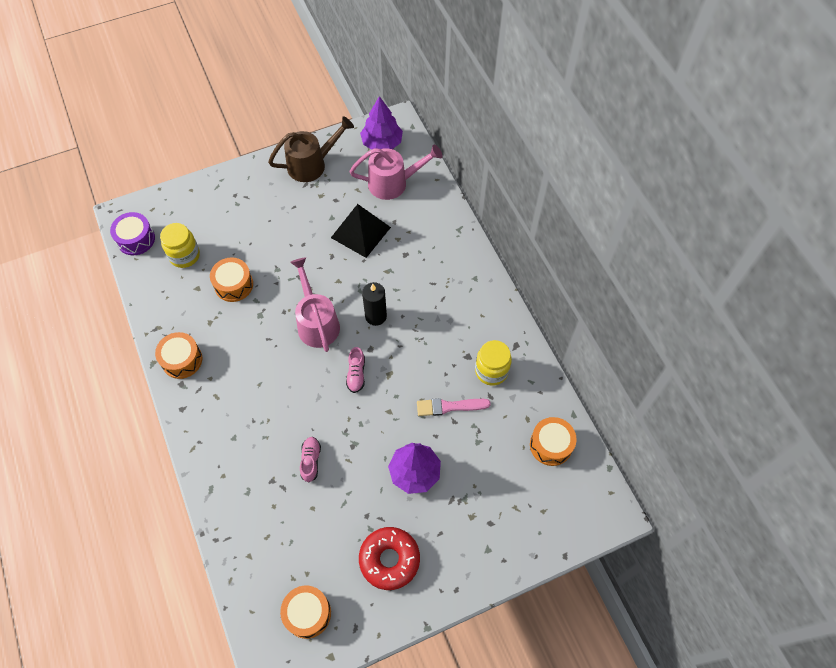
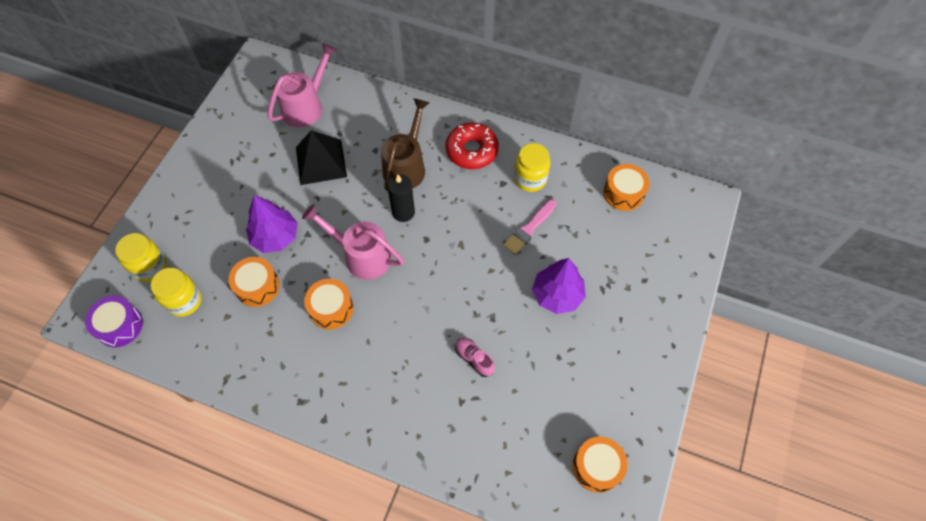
camera: 45 degrees left, 0 degrees up
orange drum [155,332,202,379] -> orange drum moved to [304,279,354,330]
brown watering can [268,116,354,182] -> brown watering can moved to [381,98,429,191]
pink shoe [346,347,365,393] -> none
red donut [359,527,420,590] -> red donut moved to [445,122,499,169]
purple tree [360,96,403,150] -> purple tree moved to [246,195,298,253]
none -> yellow jar [115,233,167,282]

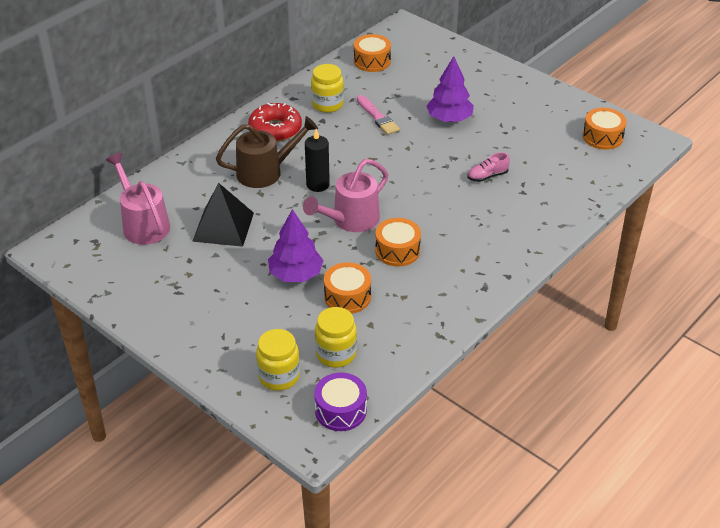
camera: 70 degrees left, 20 degrees down
brown watering can [381,98,429,191] -> brown watering can turned 120 degrees clockwise [216,116,318,188]

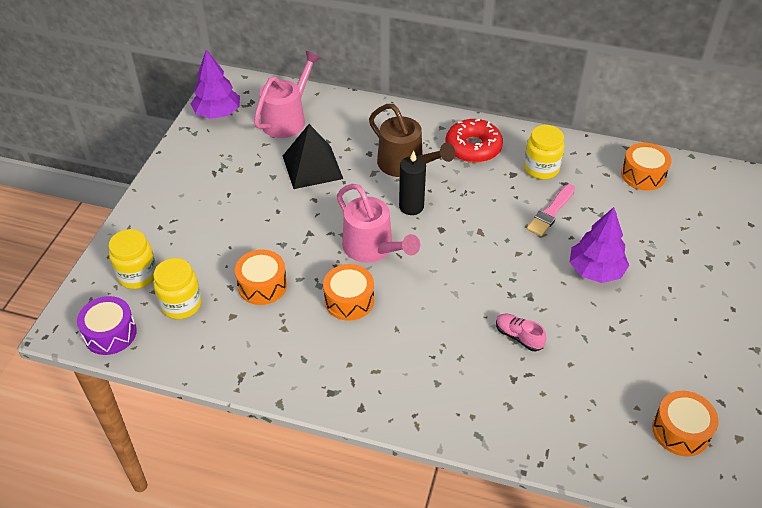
camera: 65 degrees right, 5 degrees up
purple tree [268,209,323,282] -> purple tree moved to [191,49,240,119]
pink watering can [303,159,388,232] -> pink watering can turned 150 degrees counterclockwise [337,184,420,263]

